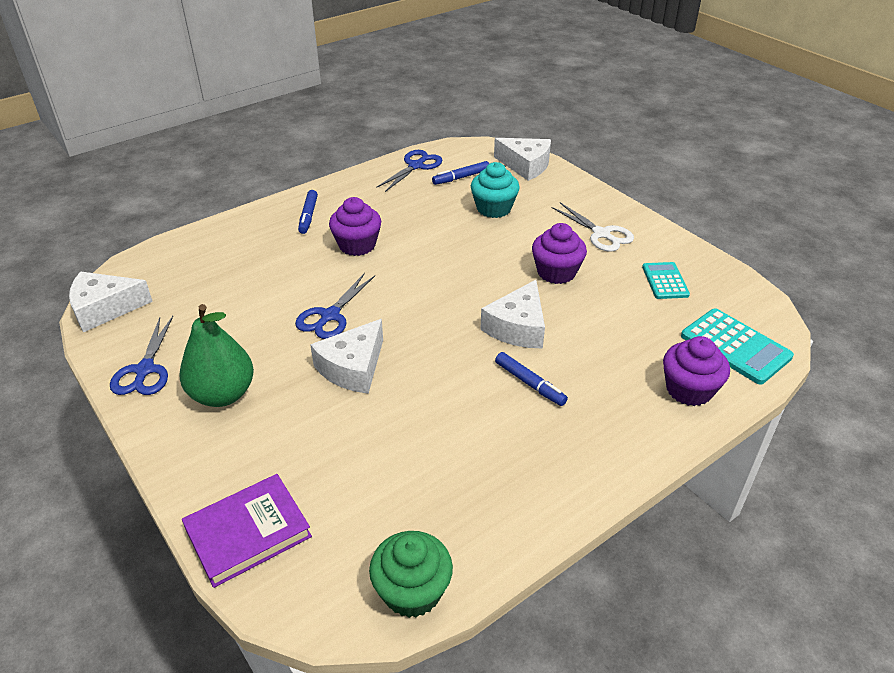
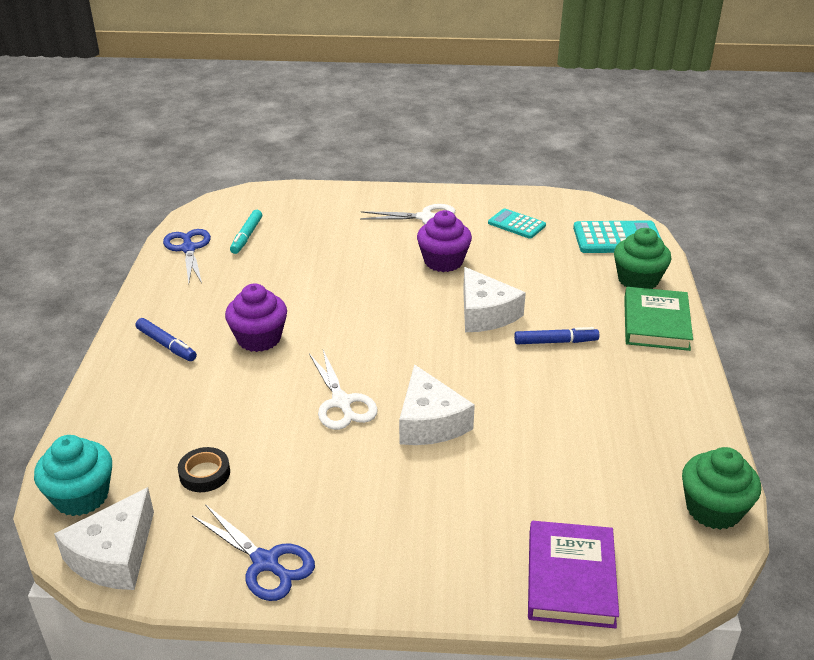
camera: 50 degrees left, 5 degrees down
green pear [179,304,254,407] -> none
blue scissors [295,273,375,339] -> white scissors [309,350,378,430]
blue marker [432,161,489,185] -> turquoise marker [230,210,262,254]
turquoise cupcake [471,162,520,218] -> turquoise cupcake moved to [34,435,112,516]
white cheese [494,138,551,181] -> none
purple cupcake [663,336,730,406] -> green cupcake [614,228,671,289]
none -> black tape [178,447,230,492]
none -> green book [624,287,693,351]

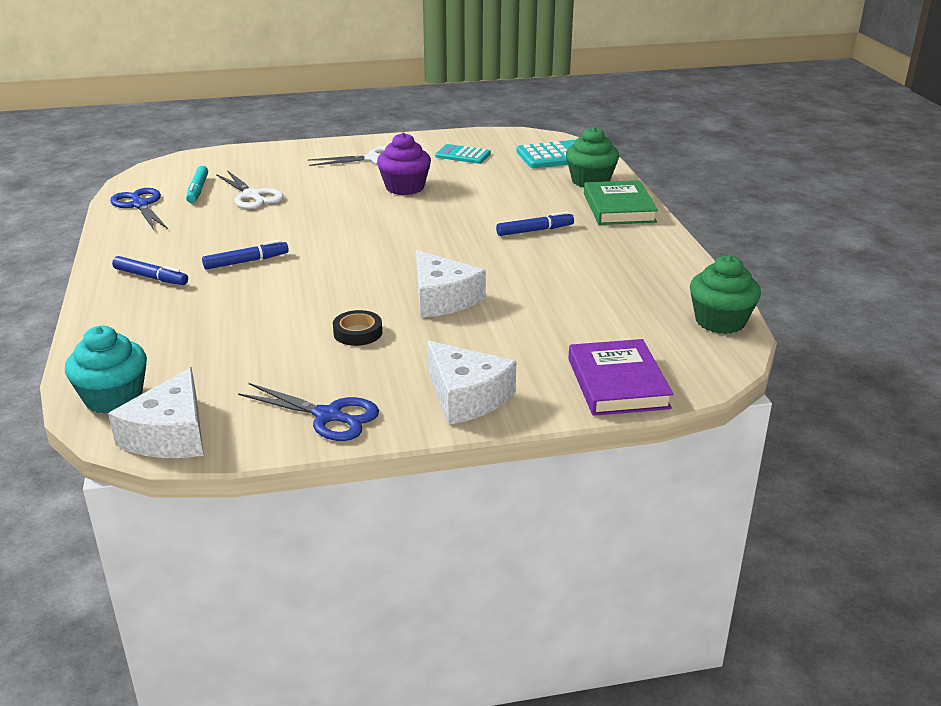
camera: 15 degrees left, 5 degrees down
black tape [178,447,230,492] -> black tape moved to [333,310,382,346]
purple cupcake [225,284,287,352] -> blue marker [202,240,289,270]
white scissors [309,350,378,430] -> white scissors moved to [216,170,284,209]
white cheese [463,267,526,332] -> white cheese moved to [427,341,516,425]

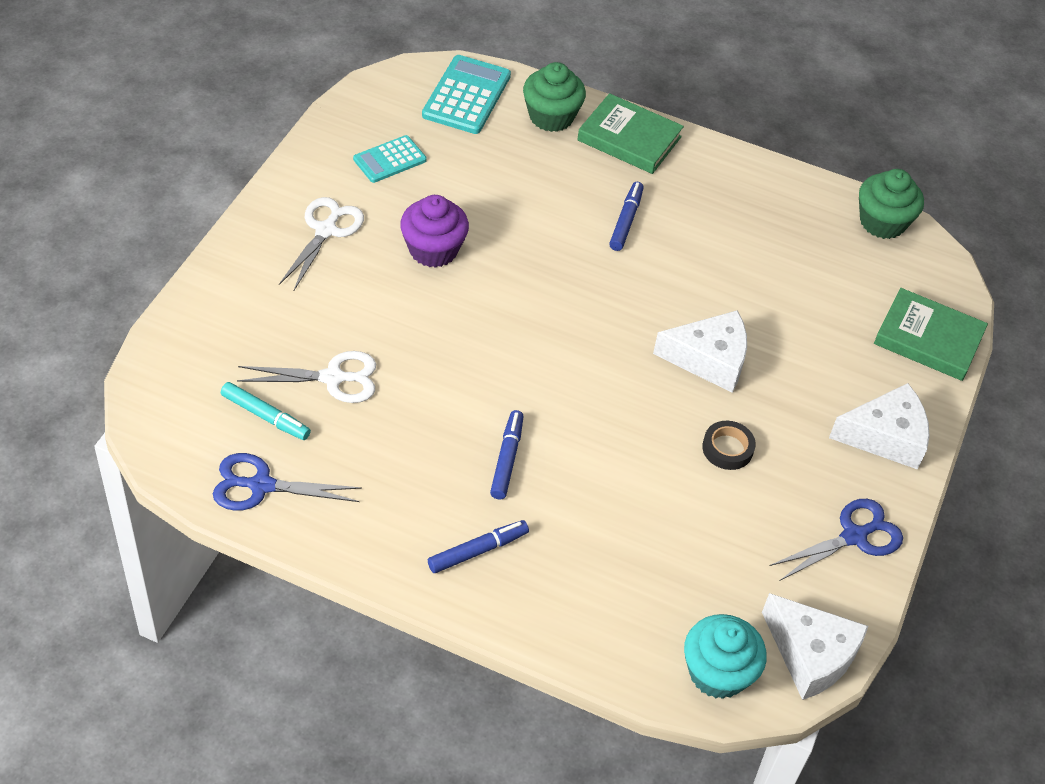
camera: 60 degrees left, 20 degrees up
purple book [568,339,673,416] -> green book [874,288,988,381]

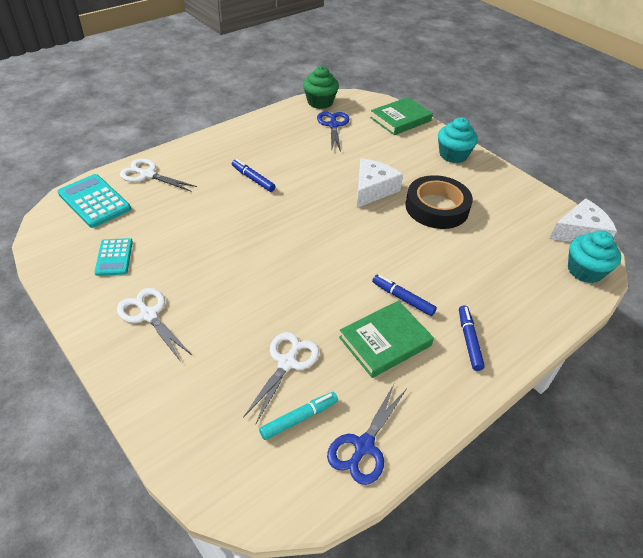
camera: 60 degrees left, 5 degrees down
purple cupcake [400,195,469,268] -> none
green cupcake [523,62,586,132] -> white scissors [120,159,197,191]
green book [577,93,684,174] -> green book moved to [339,301,434,378]
black tape [702,421,756,470] -> black tape [405,175,473,229], size x2.10
blue scissors [770,499,903,580] -> blue scissors moved to [317,112,349,152]
white cheese [829,383,930,470] -> turquoise cupcake [438,117,478,163]

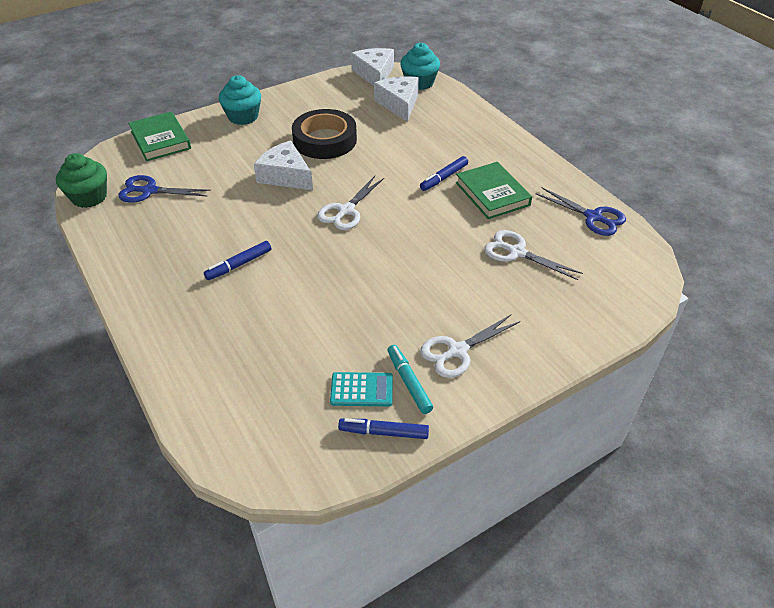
camera: 80 degrees left, 0 degrees up
turquoise calculator [57,174,131,228] -> none
white scissors [120,159,197,191] -> white scissors moved to [317,176,384,230]
turquoise marker [259,392,338,440] -> turquoise marker moved to [387,345,433,414]
blue marker [459,305,485,371] -> blue marker moved to [338,418,429,439]
none -> white cheese [374,76,419,122]

